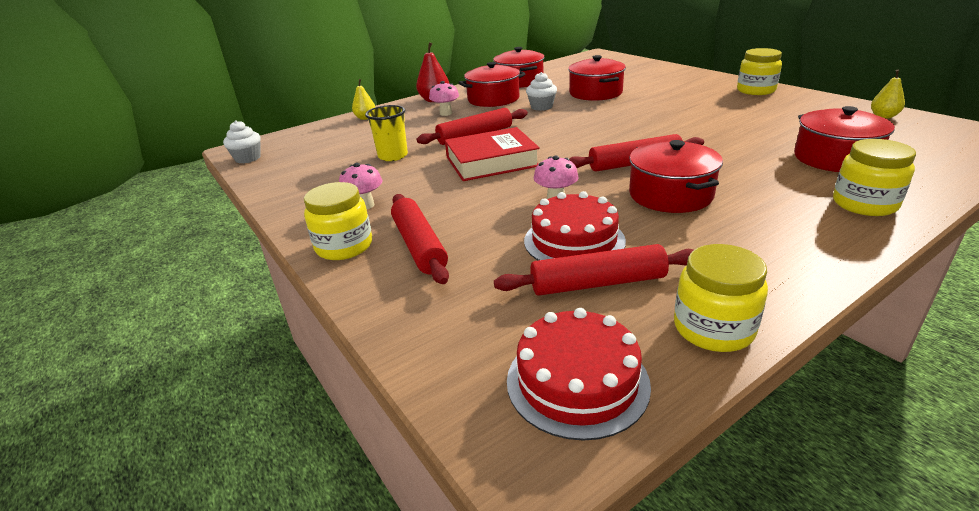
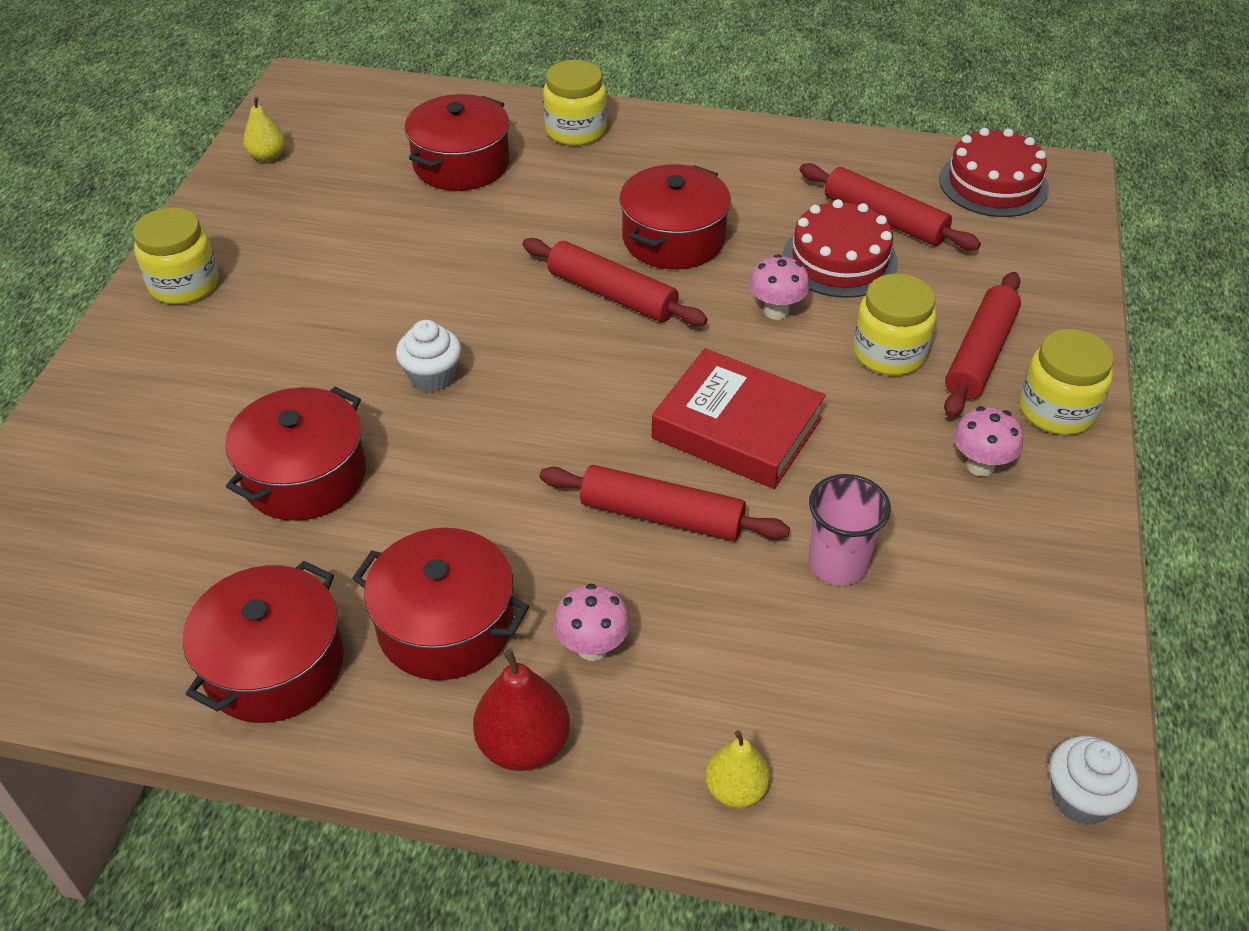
camera: 135 degrees left, 15 degrees up
yellow cup [365,105,408,161] -> pink cup [808,474,891,585]
white cupcake [526,72,557,111] -> white cupcake moved to [396,320,461,392]
yellow jar [674,244,768,352] -> yellow jar moved to [853,273,936,375]

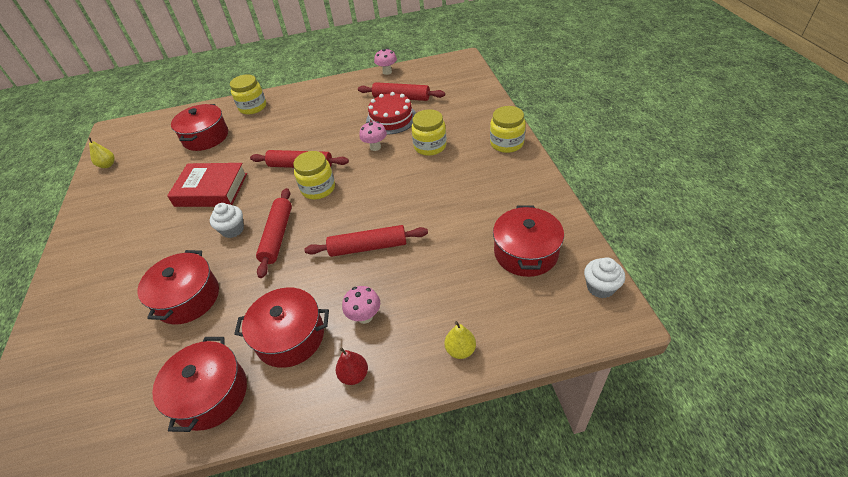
camera: 20 degrees left, 0 degrees up
yellow jar [133,207,219,305] -> yellow jar moved to [293,151,335,199]
red pear [473,649,570,771] -> red pear [336,347,368,385], size x0.66
red pot [619,164,731,269] -> red pot moved to [493,205,564,277]
red book [652,348,826,489] -> red book moved to [167,163,247,207]
pink cup [808,474,891,585] -> none
red cake [939,128,1049,217] -> none
red rolling pin [944,272,1021,418] -> red rolling pin moved to [256,188,292,278]
pink mushroom [954,406,1023,476] -> pink mushroom moved to [374,48,397,75]

